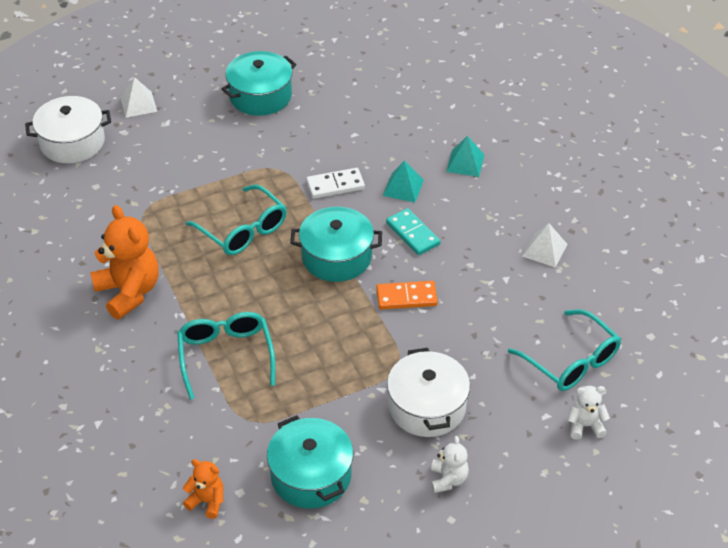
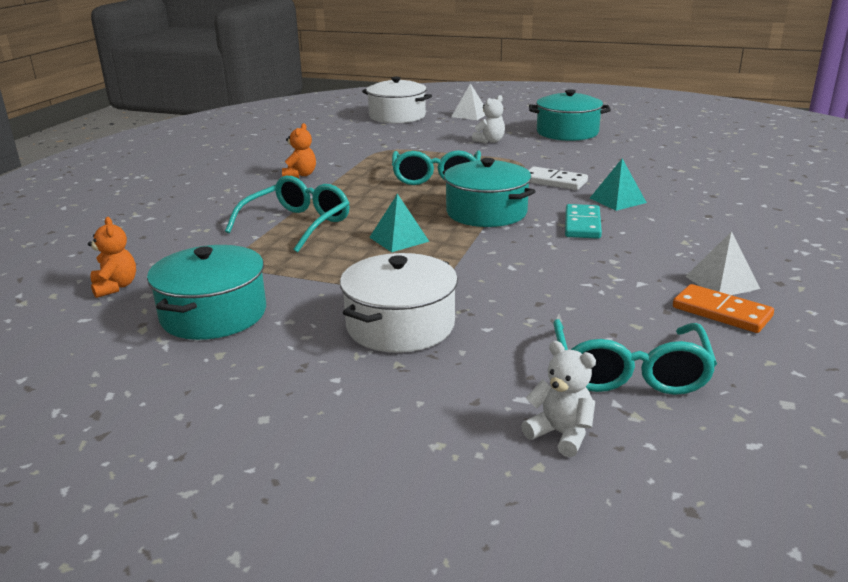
camera: 45 degrees right, 20 degrees down
orange teddy bear [90,205,159,319] -> orange teddy bear [282,123,316,178], size x0.51
orange domino [376,281,438,309] -> orange domino moved to [673,284,774,333]
white teddy bear [431,436,469,493] -> white teddy bear moved to [472,95,505,143]
turquoise pyramid [446,136,484,177] -> turquoise pyramid moved to [369,194,430,252]

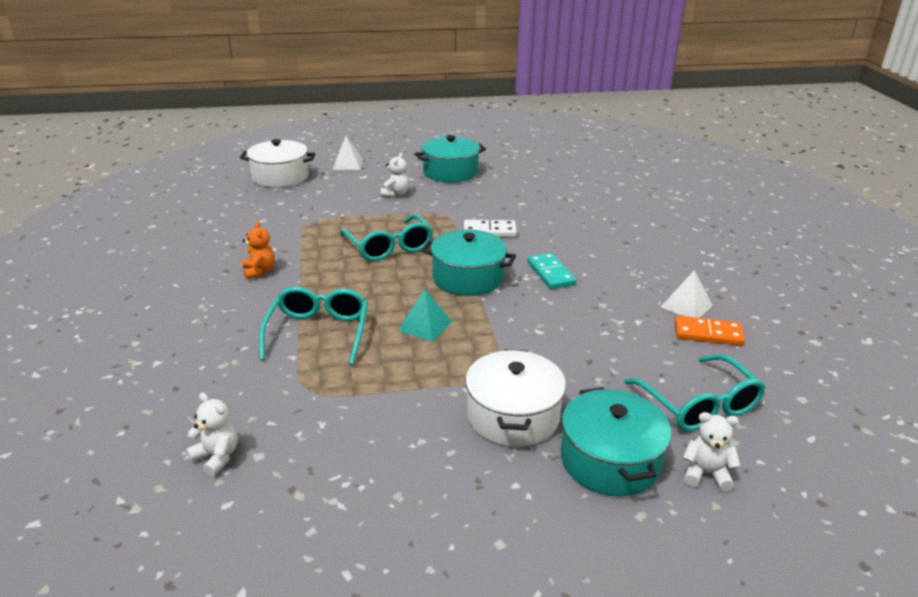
camera: 30 degrees left, 5 degrees up
orange teddy bear [88,217,136,298] -> white teddy bear [186,393,238,476]
turquoise pot [147,245,266,340] -> turquoise pot moved to [561,387,672,496]
turquoise pyramid [590,159,647,211] -> none

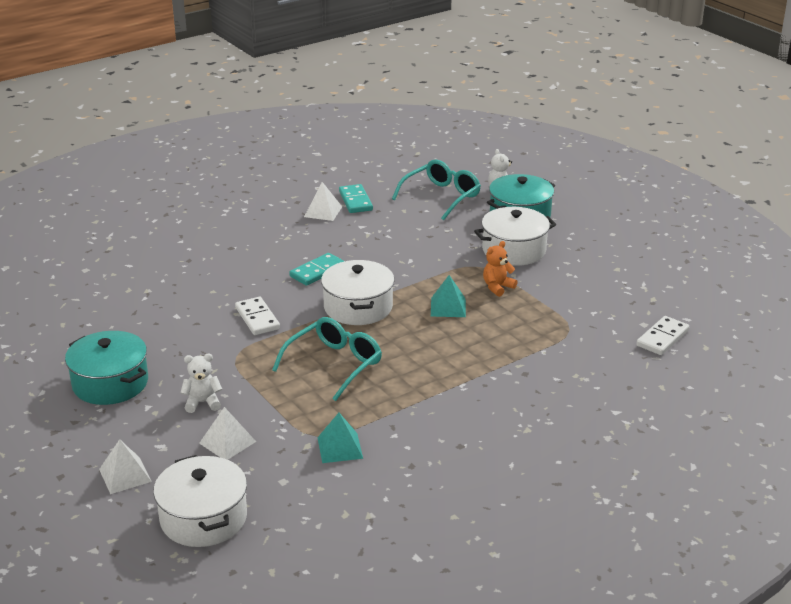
camera: 115 degrees left, 0 degrees up
white teddy bear [186,393,238,476] -> white domino [636,316,689,355]
orange teddy bear [242,221,275,280] -> orange teddy bear moved to [483,241,518,297]
turquoise glasses [259,286,368,365] -> none
turquoise pot [422,230,516,296] -> white pot [321,260,394,325]
orange domino [675,315,745,346] -> turquoise domino [339,184,373,213]
none -> white pyramid [199,407,256,460]
none -> turquoise pyramid [317,413,363,463]

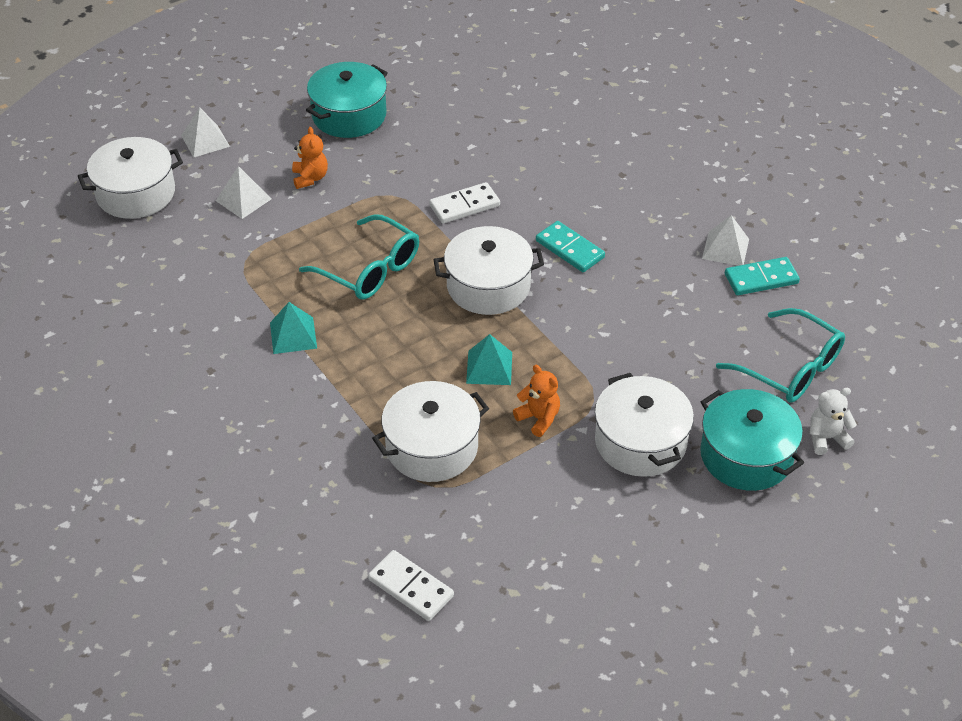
camera: 90 degrees right, 15 degrees up
white teddy bear [181,354,222,413] -> orange teddy bear [292,127,328,189]
turquoise pyramid [317,413,363,463] -> turquoise pyramid moved to [270,302,317,354]
none -> white pot [372,381,489,482]

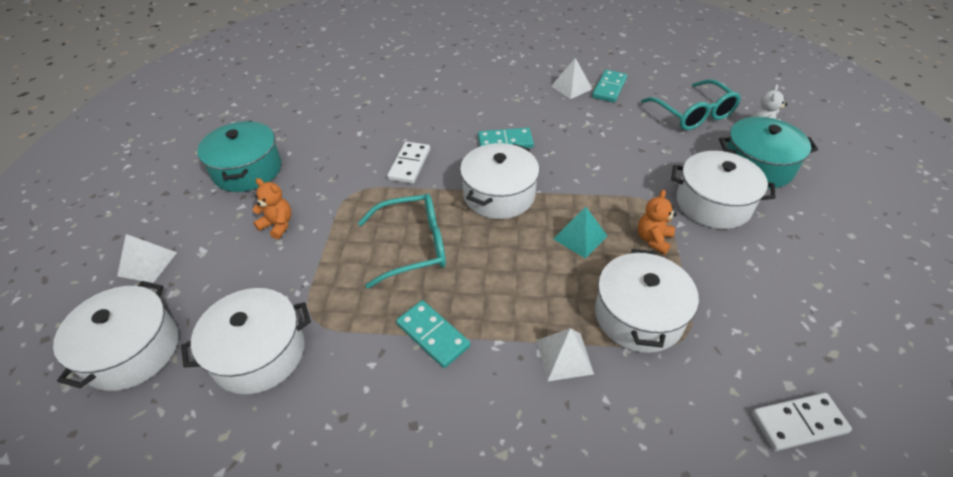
camera: 50 degrees left, 0 degrees up
white pyramid [216,166,271,219] -> white pyramid moved to [536,328,594,382]
turquoise pyramid [270,302,317,354] -> turquoise domino [396,300,470,368]
orange teddy bear [513,365,560,437] -> orange teddy bear turned 60 degrees counterclockwise [638,190,676,254]
turquoise glasses [716,308,845,402] -> turquoise glasses turned 75 degrees clockwise [641,79,741,130]
none -> white pot [181,288,311,394]

